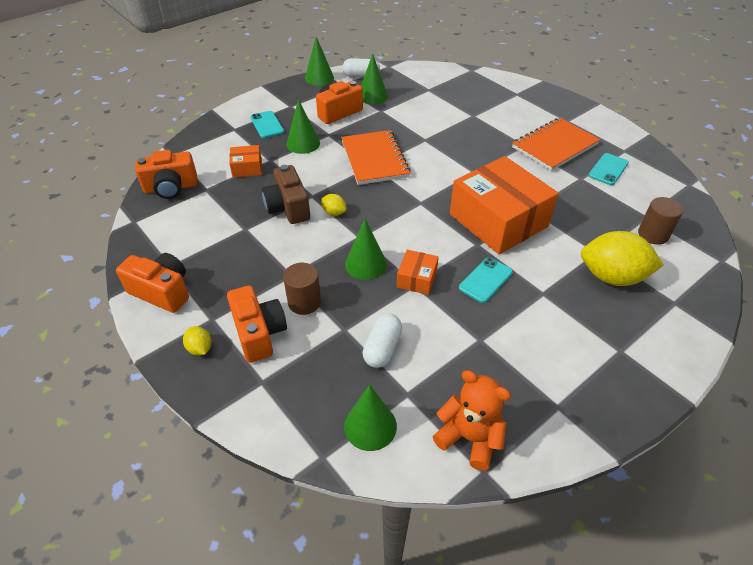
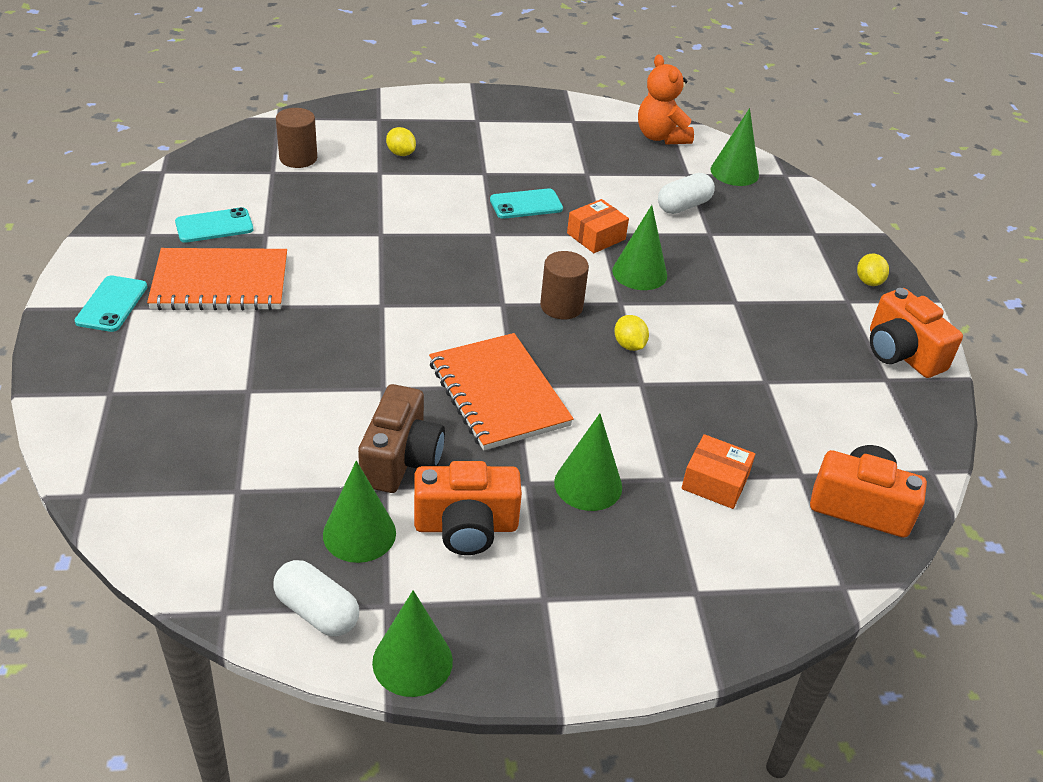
camera: 150 degrees left, 5 degrees down
orange camera [227,285,287,363] -> none
turquoise phone [250,111,284,138] -> turquoise phone moved to [75,276,147,332]
brown camera [262,165,310,224] -> brown camera moved to [358,384,445,493]
brown cylinder [283,263,321,315] -> brown cylinder moved to [540,251,589,319]
orange notebook [341,130,411,185] -> orange notebook turned 45 degrees counterclockwise [429,333,574,450]
orange box [450,156,559,254] -> none
yellow lemon [581,231,663,286] -> yellow lemon [386,127,416,156], size x0.44

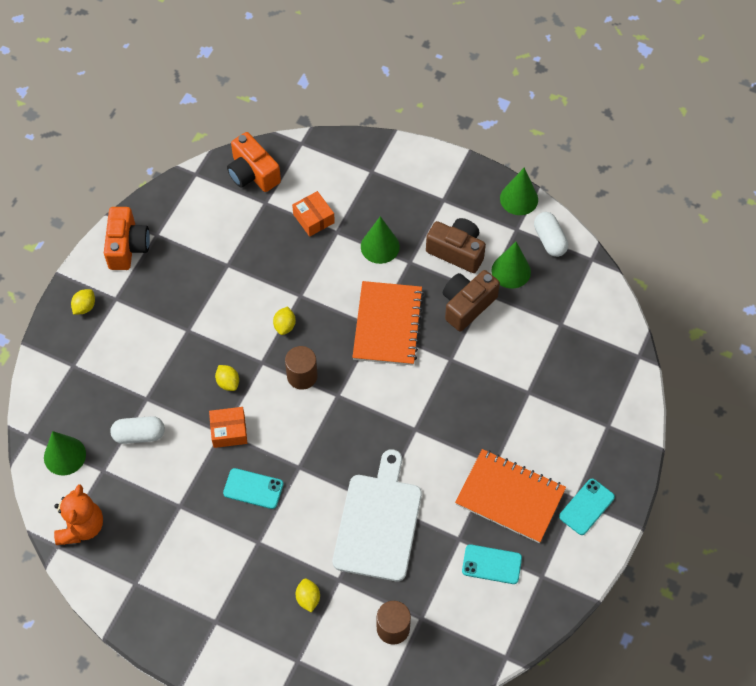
camera: 145 degrees left, 20 degrees up
orange camera [414,461,522,555] -> brown camera [426,218,486,273]
green cone [612,205,667,290] -> yellow lemon [215,365,239,391]
none -> white cutting board [333,450,422,581]

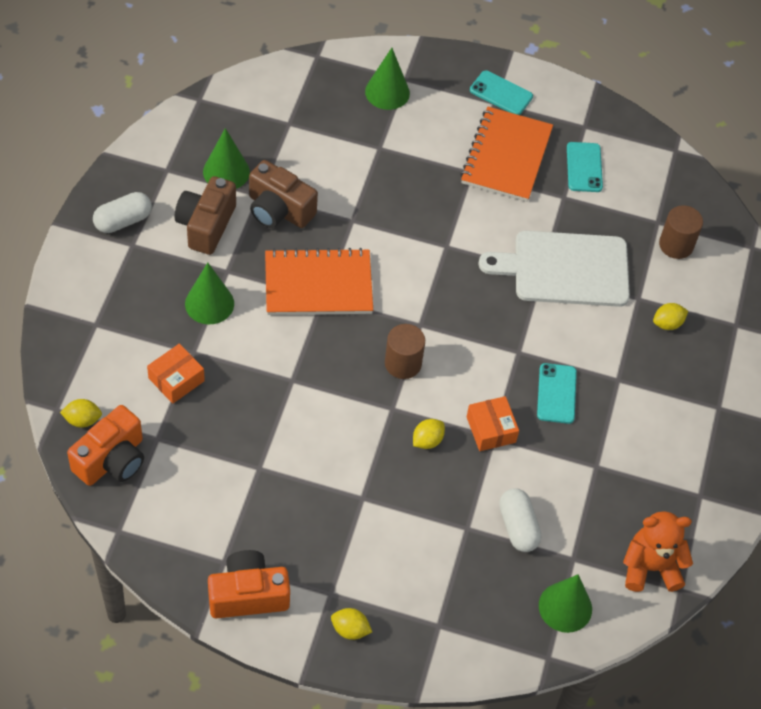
camera: 105 degrees left, 5 degrees down
yellow lemon [273,306,296,335] -> yellow lemon moved to [60,399,102,428]
green cone [500,168,538,215] -> green cone moved to [365,48,410,110]
white capsule [534,212,568,257] -> white capsule moved to [93,192,152,233]

